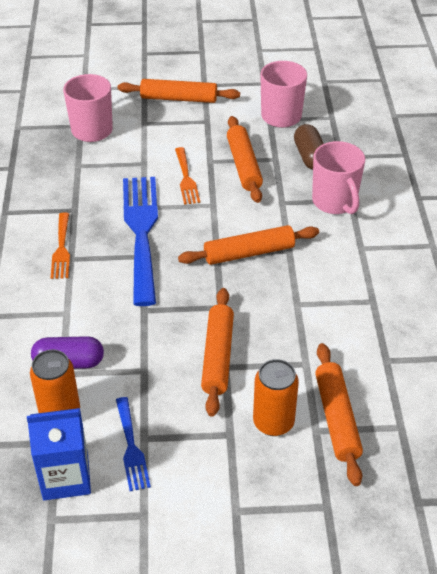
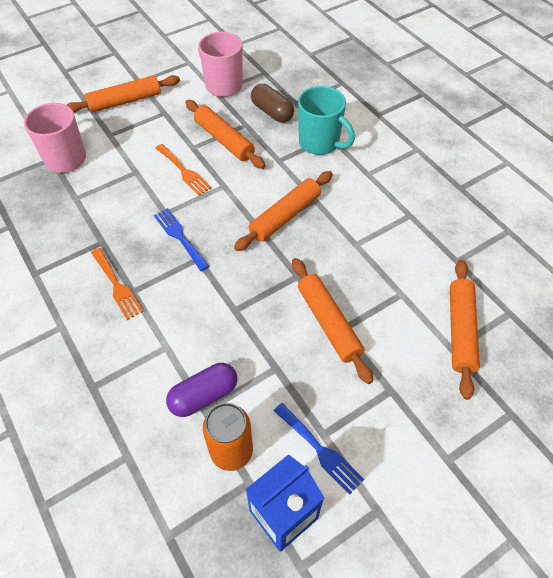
camera: 30 degrees left, 10 degrees up
blue fork [123,177,158,306] -> blue fork [154,208,209,271], size x0.49
orange can [253,359,299,436] -> none
pink mug [312,141,365,214] -> turquoise mug [298,86,355,155]
orange rolling pin [315,343,363,486] -> orange rolling pin turned 45 degrees clockwise [450,260,480,400]

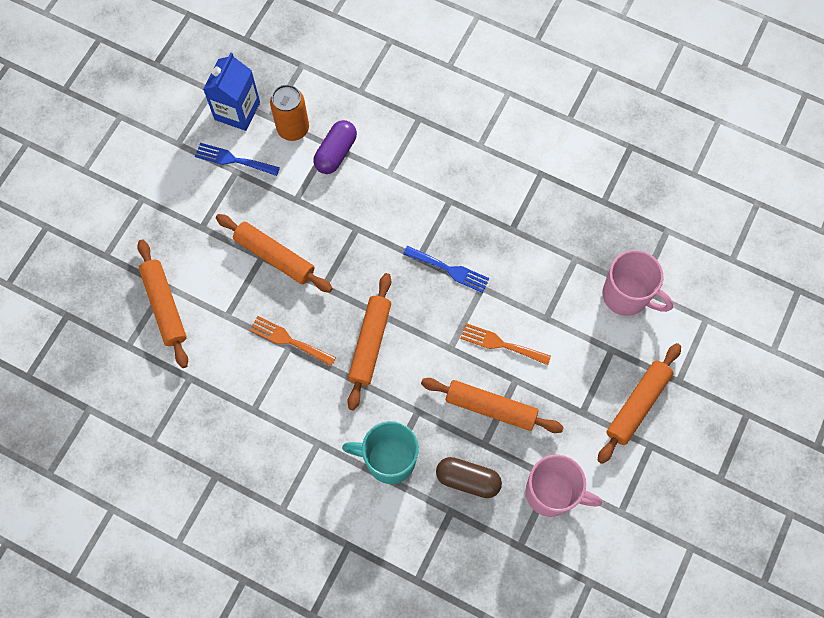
camera: 150 degrees right, 15 degrees up
orange fork [91,248,144,320] -> orange fork moved to [250,316,336,366]

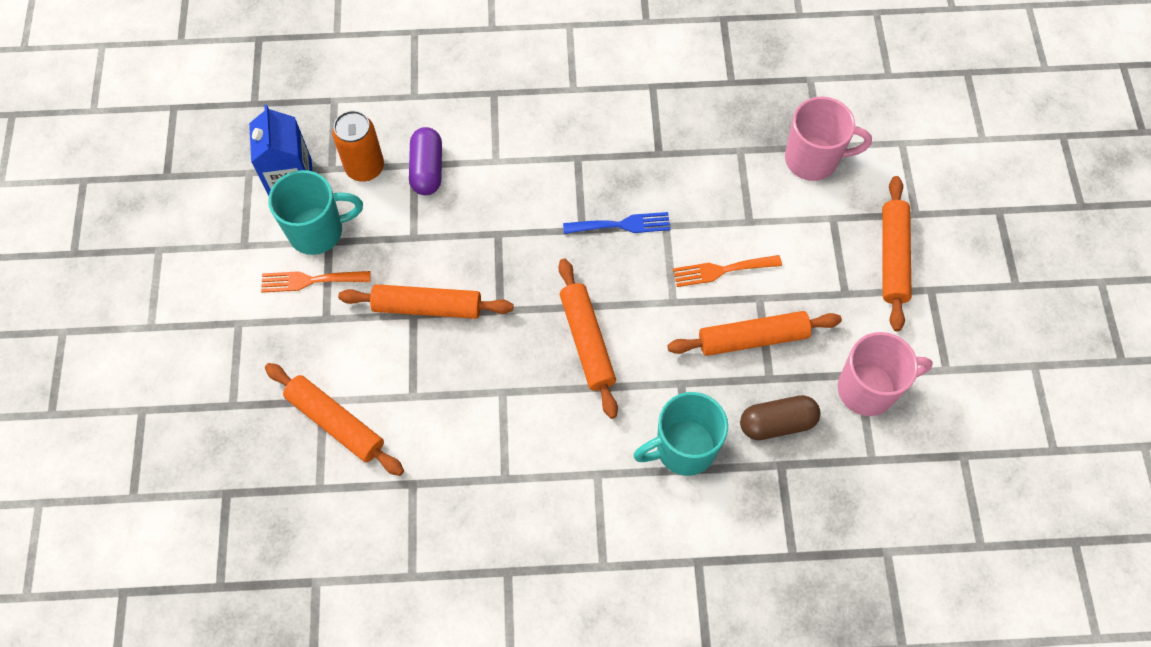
camera: 30 degrees left, 5 degrees down
blue fork [195,143,280,176] -> turquoise mug [268,170,363,255]
orange fork [250,316,336,366] -> orange fork moved to [261,271,371,293]

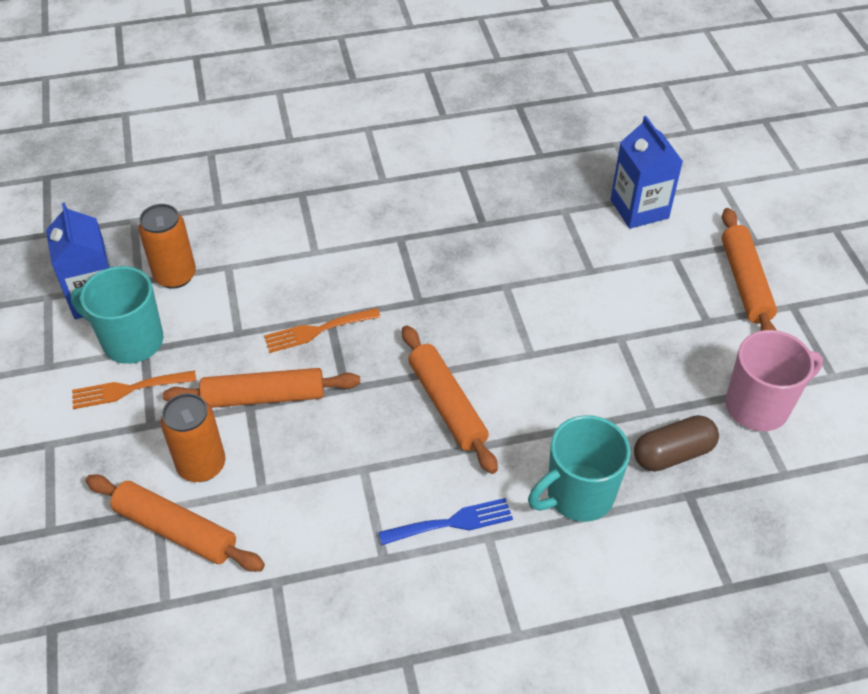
camera: 10 degrees left, 15 degrees down
turquoise mug [268,170,363,255] -> turquoise mug turned 135 degrees counterclockwise [70,266,163,364]
purple capsule [409,127,442,195] -> none
blue fork [563,212,670,234] -> blue fork moved to [379,498,513,545]
orange rolling pin [668,311,842,356] -> none
orange fork [673,255,782,287] -> orange fork moved to [264,308,381,353]
pink mug [785,96,872,181] -> blue carton [611,116,683,229]
none -> orange can [161,393,225,482]

